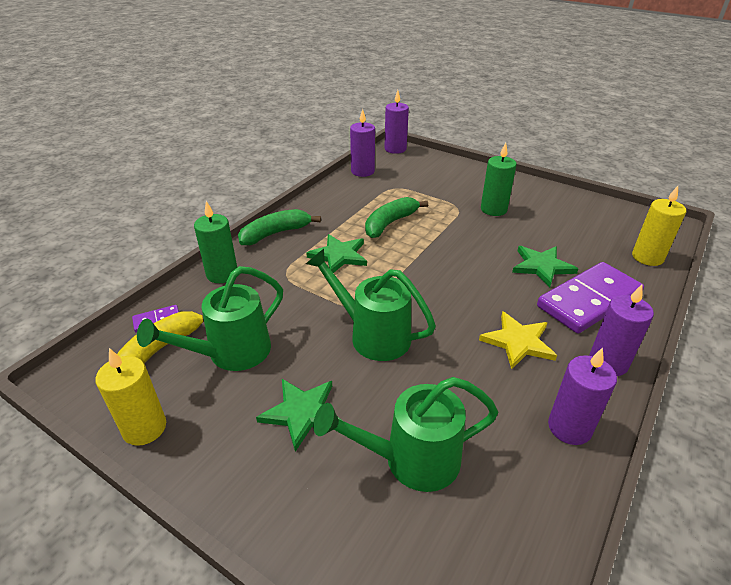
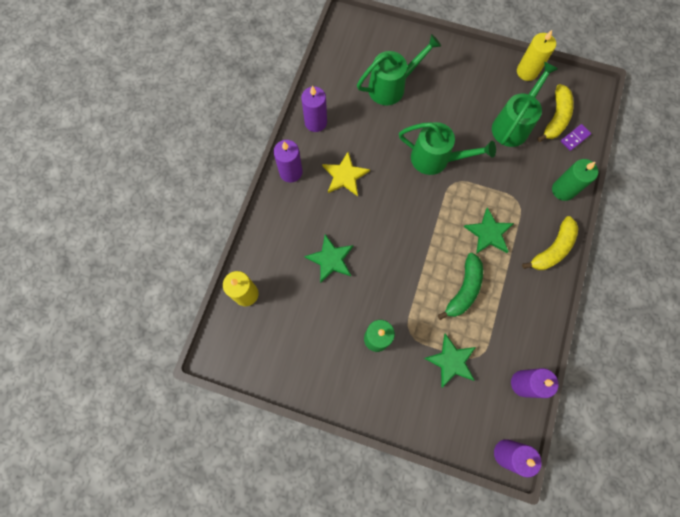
camera: 165 degrees right, 35 degrees up
green banana [238,209,321,245] -> yellow banana [522,216,579,270]
green star [256,379,341,452] -> green star moved to [424,333,476,388]
purple domino [537,262,644,333] -> none

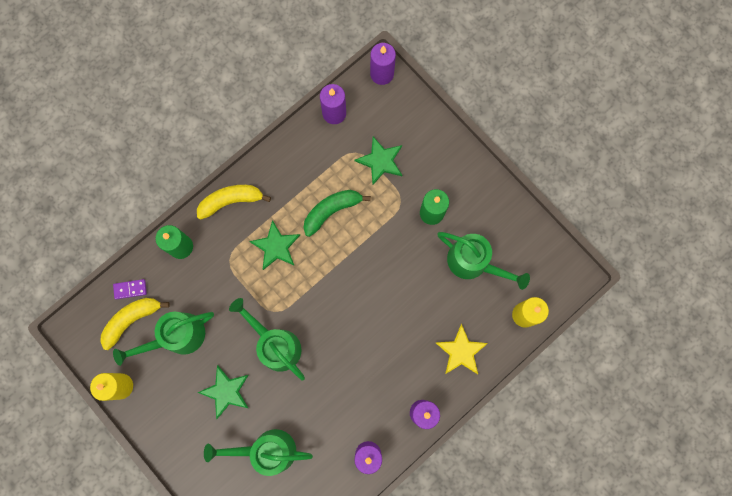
camera: 150 degrees left, 5 degrees up
green star [304,234,354,284] -> green star moved to [197,365,249,419]
yellow star [322,152,370,196] -> yellow star moved to [435,324,488,374]
none -> green watering can [437,232,530,290]

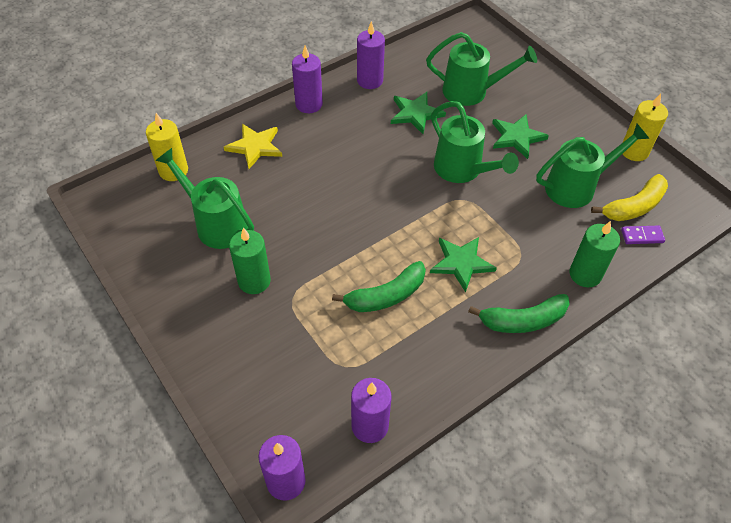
camera: 175 degrees left, 25 degrees down
yellow banana [197,185,271,220] -> green banana [468,294,570,333]
green star [355,137,402,185] -> green star moved to [391,92,446,134]

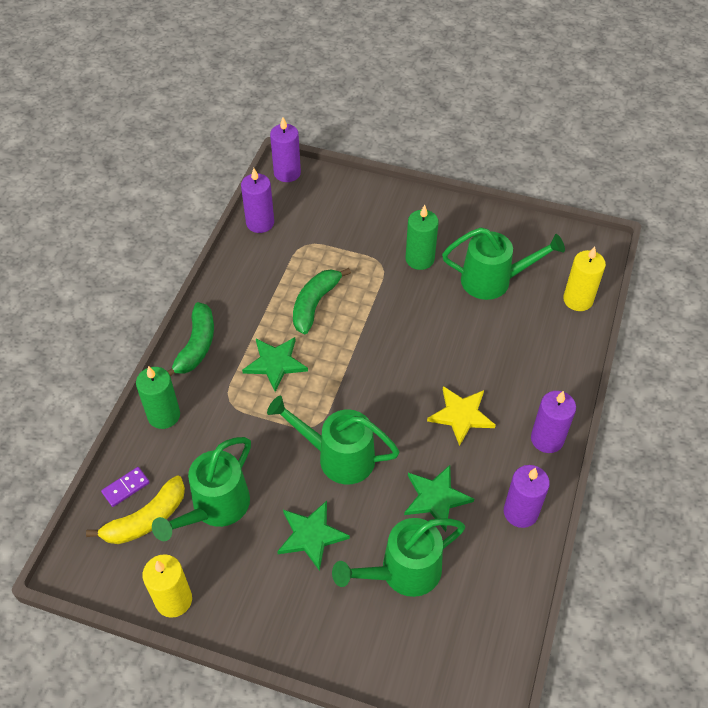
camera: 145 degrees right, 0 degrees up
yellow star [224,124,282,169] -> yellow star moved to [427,386,496,446]
green banana [468,294,570,333] -> green banana turned 150 degrees clockwise [167,302,214,376]
yellow banana [591,174,668,221] -> yellow banana turned 150 degrees counterclockwise [86,475,185,544]

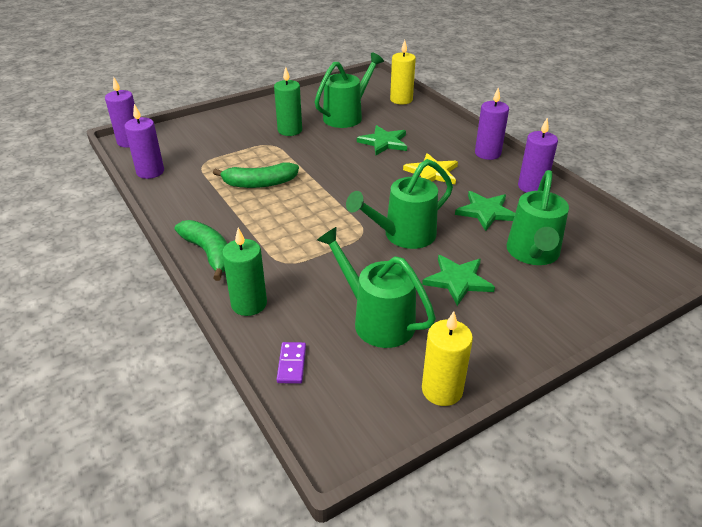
camera: 50 degrees left, 15 degrees down
yellow banana [86,475,185,544] -> none
green watering can [152,437,251,541] -> green watering can turned 150 degrees clockwise [317,227,436,348]
green star [242,337,308,392] -> green star moved to [357,125,407,155]
green banana [293,268,351,334] -> green banana turned 75 degrees counterclockwise [213,162,299,188]

